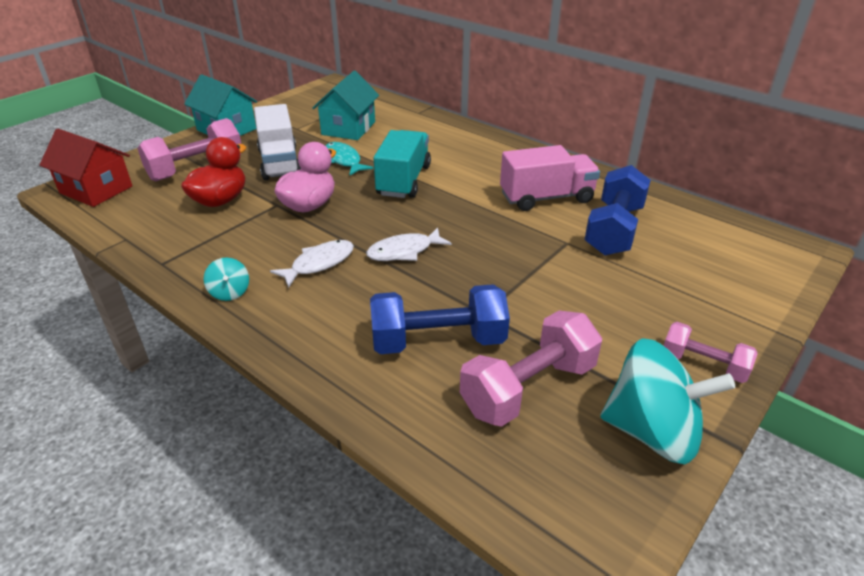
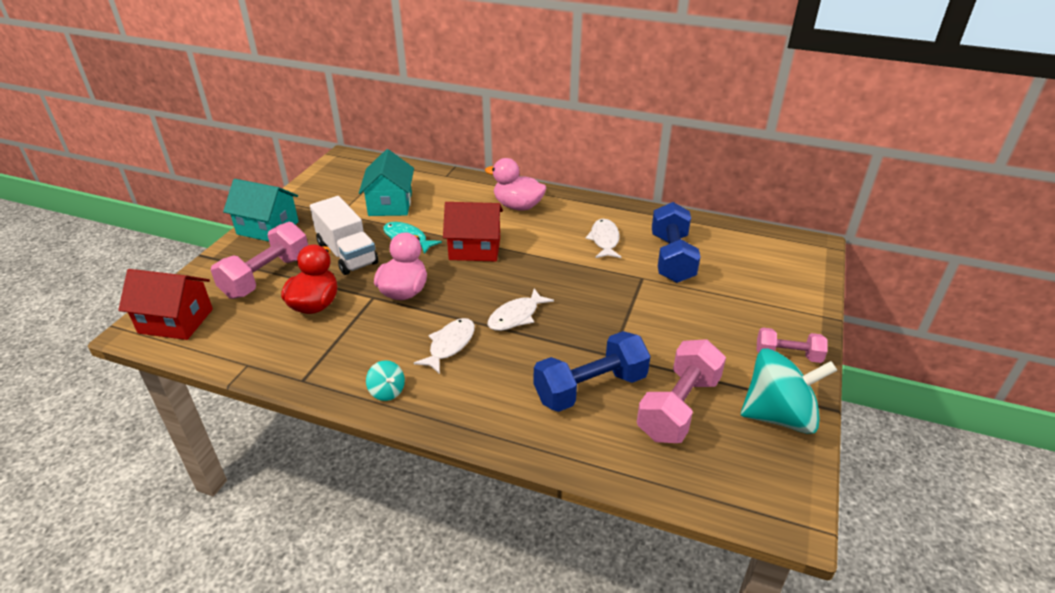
camera: 20 degrees left, 0 degrees up
turquoise truck [374,130,431,198] -> red house [443,202,503,261]
pink truck [500,145,600,211] -> white fish [585,219,621,258]
none -> pink duck [485,158,546,211]

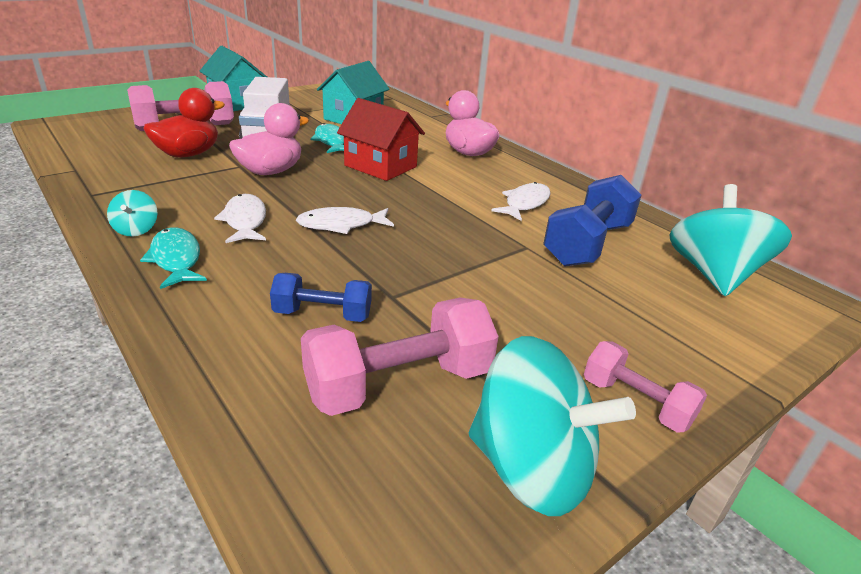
camera: 30 degrees right, 5 degrees down
red house [118,269,213,340] -> none
white fish [414,318,475,374] -> white fish turned 75 degrees counterclockwise [214,194,266,243]
blue dumbbell [534,331,651,412] -> blue dumbbell [270,273,372,322], size x0.60
none -> turquoise fish [140,227,207,289]
none -> turquoise spinning top [669,184,792,296]

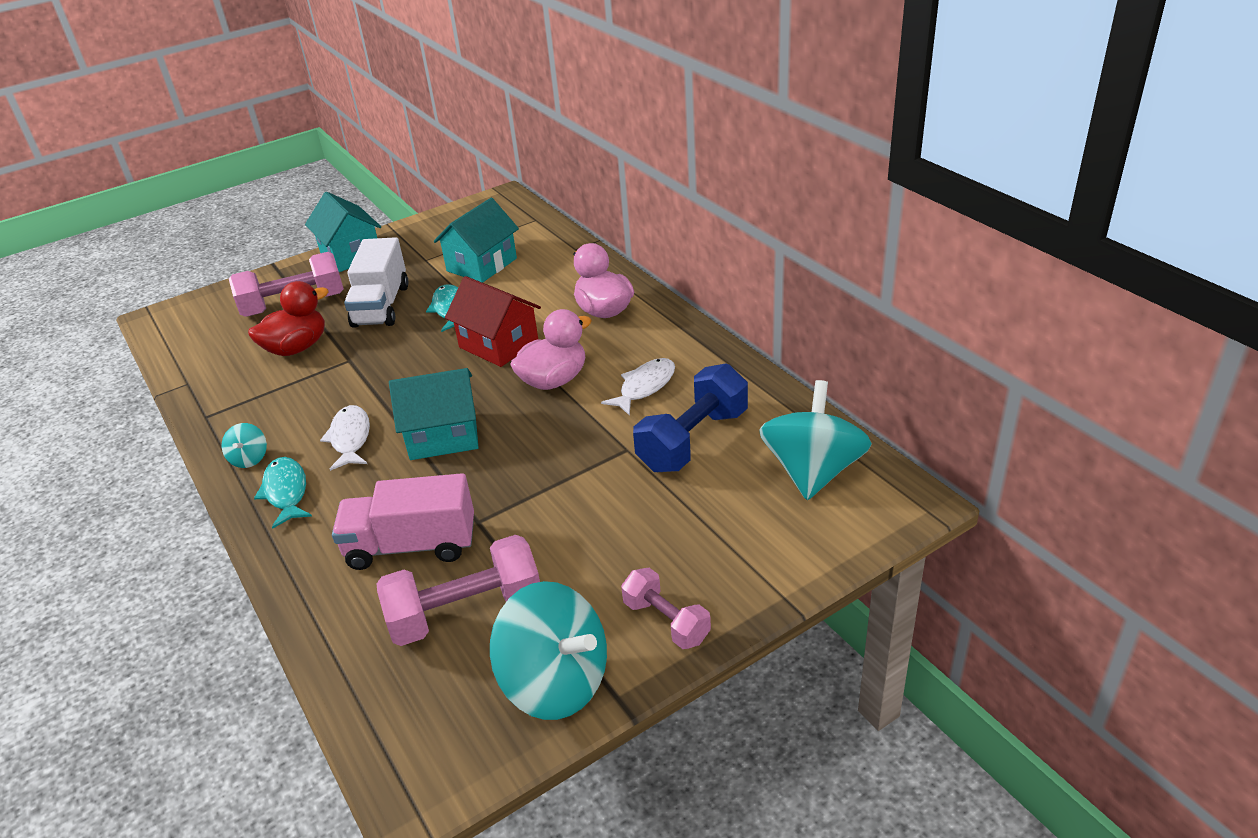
camera: 10 degrees right, 5 degrees up
pink duck [229,103,309,175] -> pink duck moved to [510,309,592,390]
blue dumbbell [270,273,372,322] -> pink truck [332,473,474,570]
white fish [296,207,394,234] -> turquoise house [389,368,479,460]

